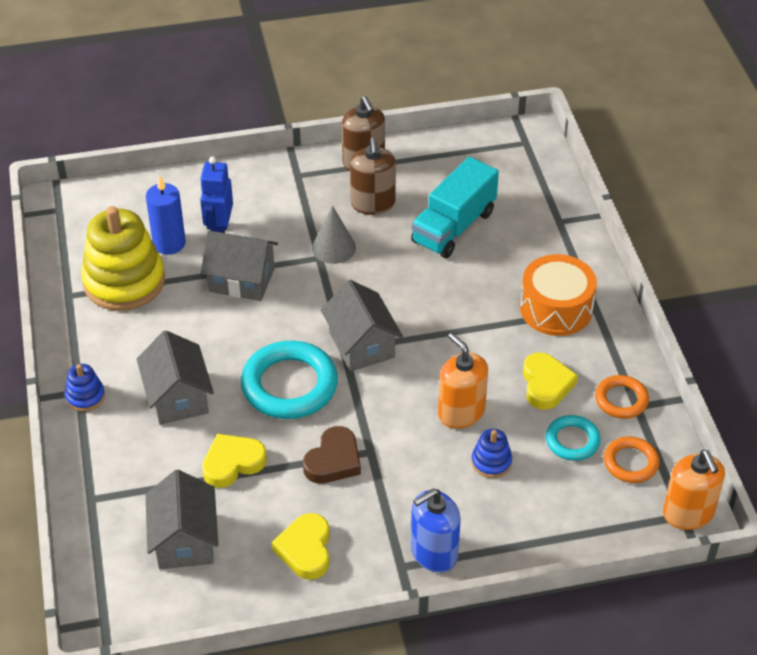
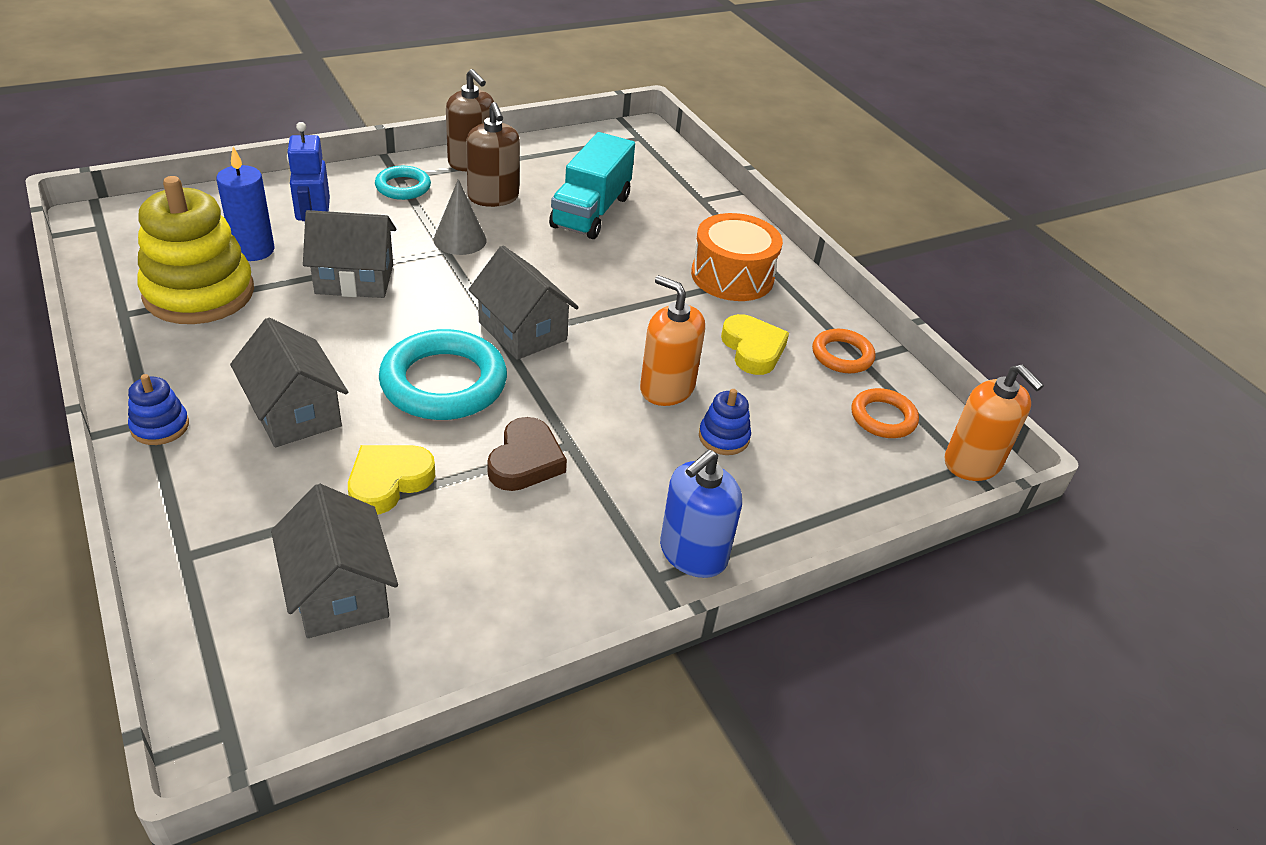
camera: 20 degrees left, 5 degrees down
yellow heart [271,513,330,580] -> none
turquoise ring [546,415,601,461] -> turquoise ring moved to [375,166,431,200]

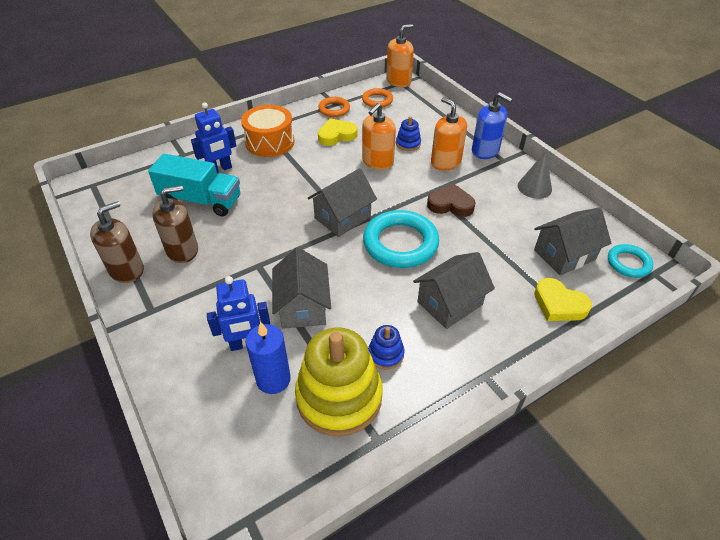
camera: 90 degrees left, 5 degrees up
blue stacking toy [128,374,189,445] -> blue stacking toy moved to [368,325,404,370]
yellow heart [348,445,435,515] -> yellow heart moved to [534,278,592,321]
turquoise ring [375,166,431,200] -> turquoise ring moved to [608,244,653,278]
grey cone [434,179,487,255] -> grey cone moved to [518,151,552,199]
none -> blue robot [191,102,236,173]
none -> orange soap dispenser [431,97,467,170]

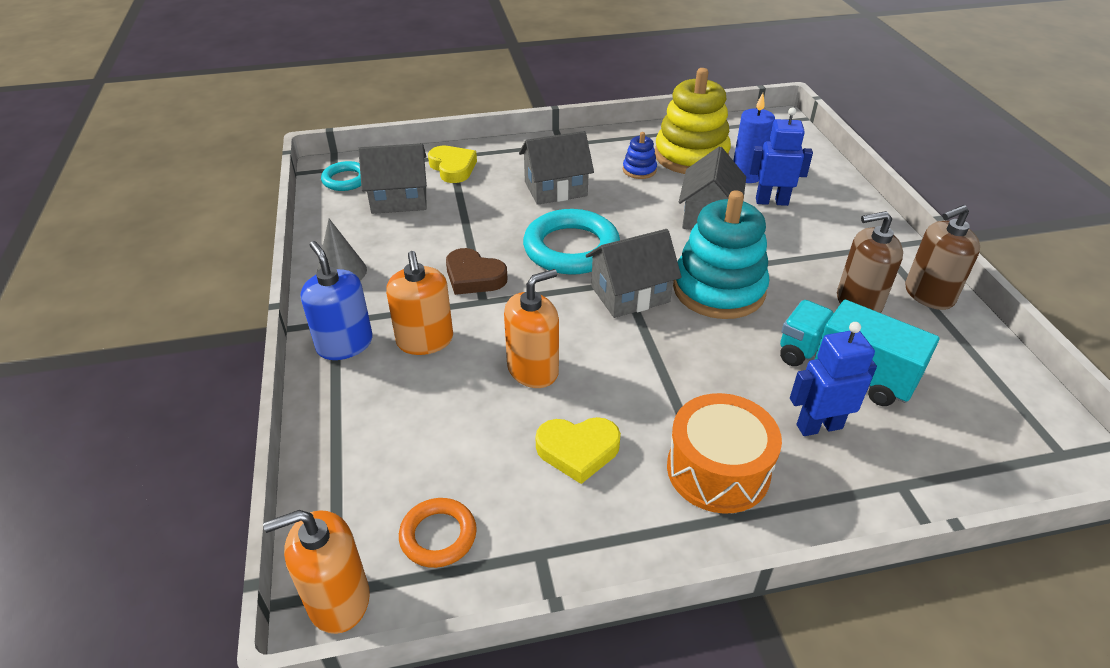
camera: 160 degrees left, 5 degrees down
orange ring [318,97,350,117] -> none
blue stacking toy [396,116,421,151] -> none
none -> turquoise stacking toy [673,190,769,319]

